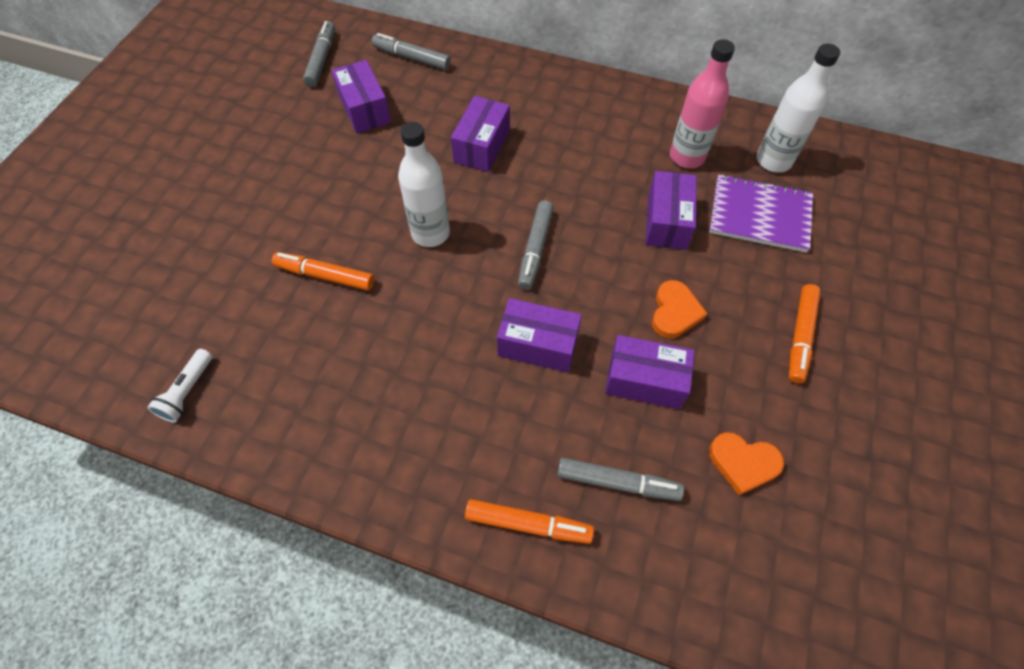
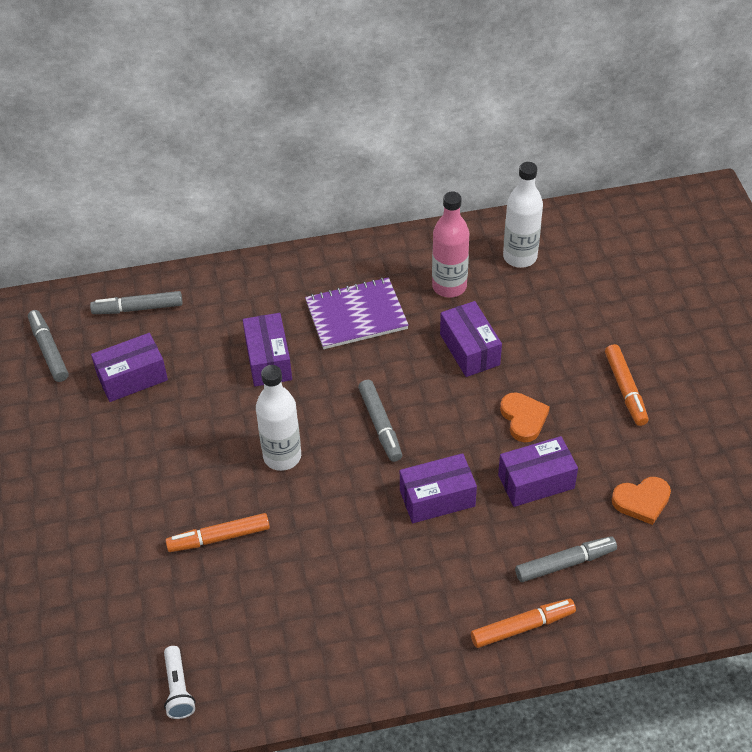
camera: 30 degrees left, 10 degrees down
purple box [331,60,391,133] -> purple box turned 60 degrees counterclockwise [91,333,168,402]
purple notebook [709,174,813,253] -> purple notebook moved to [305,277,409,349]

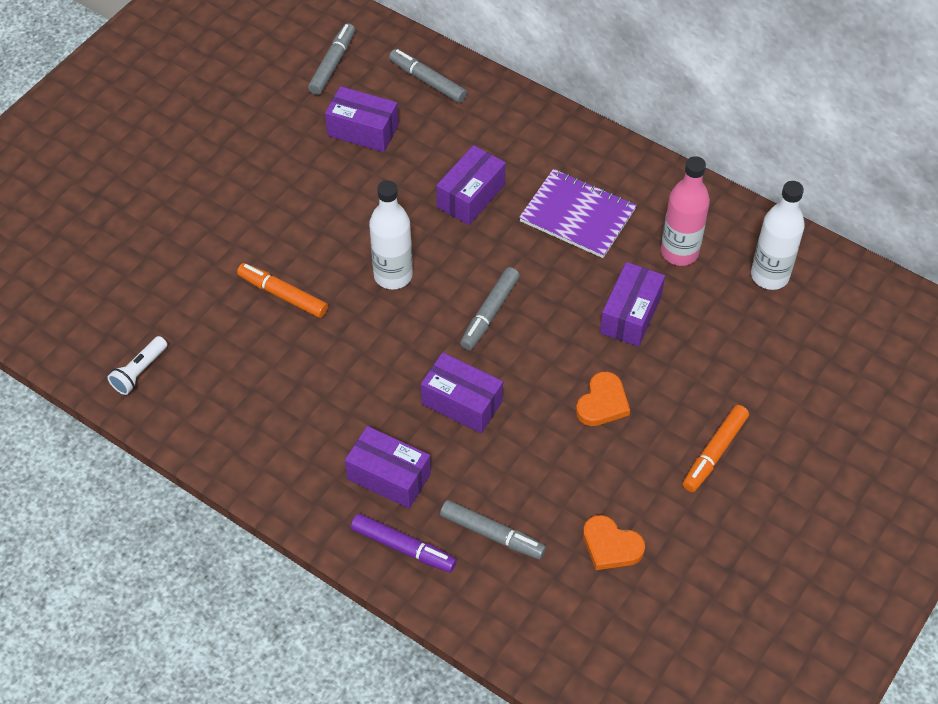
camera: 45 degrees right, 5 degrees up
orange marker [471,599,576,648] -> purple marker [351,513,457,573]
purple box [498,436,578,507] -> purple box moved to [345,426,431,509]

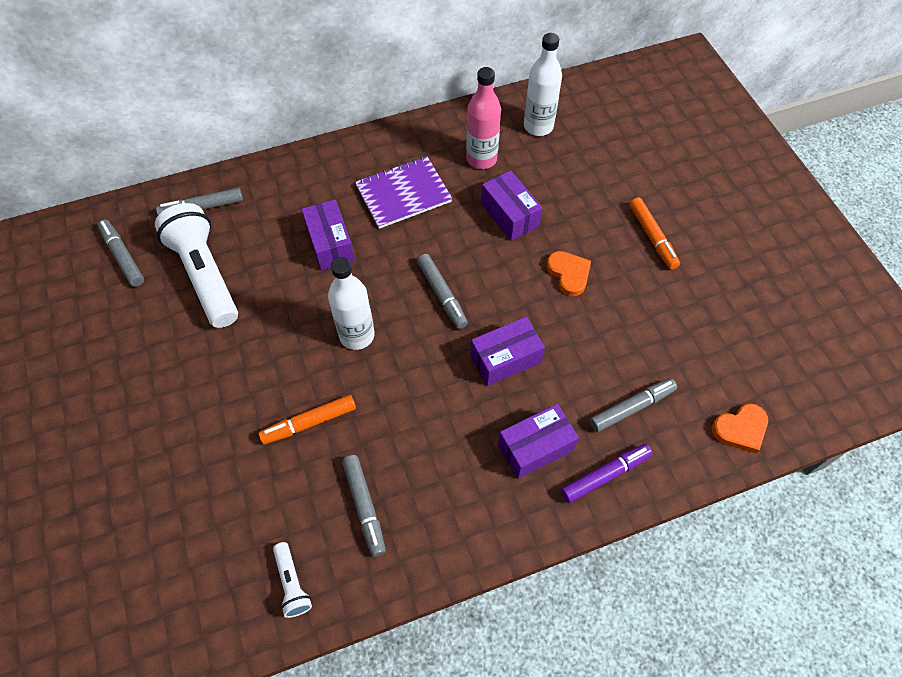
camera: 55 degrees left, 5 degrees up
purple box [325,86,399,152] -> white flashlight [155,203,238,328]
orange heart [583,515,645,570] -> orange heart moved to [712,404,768,453]
none -> grey marker [342,455,386,557]

